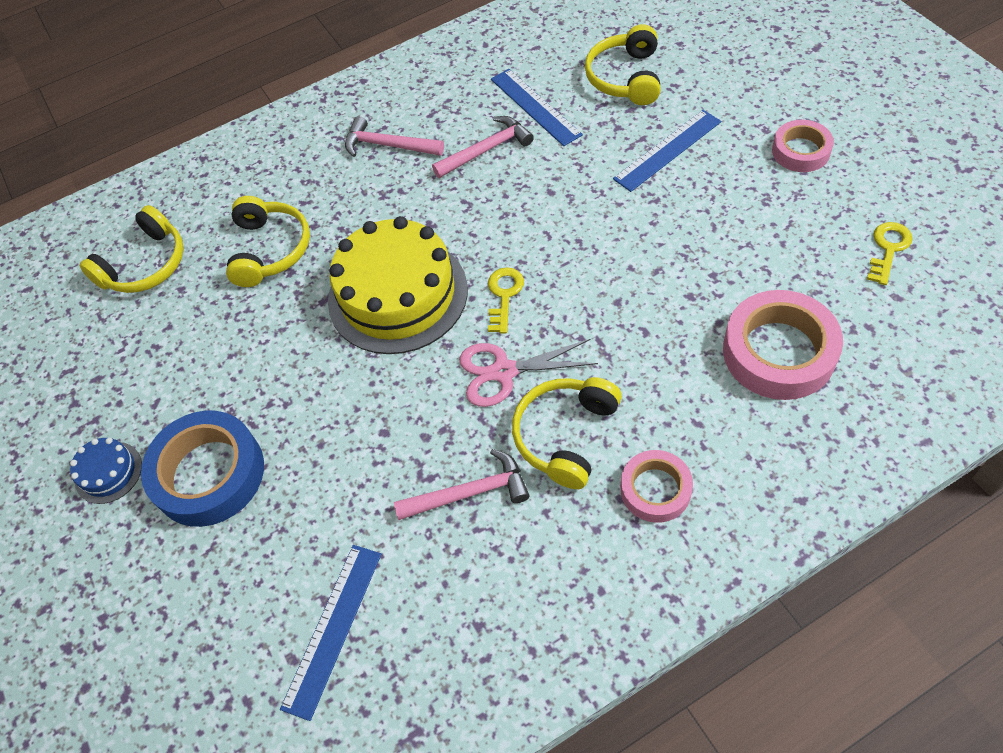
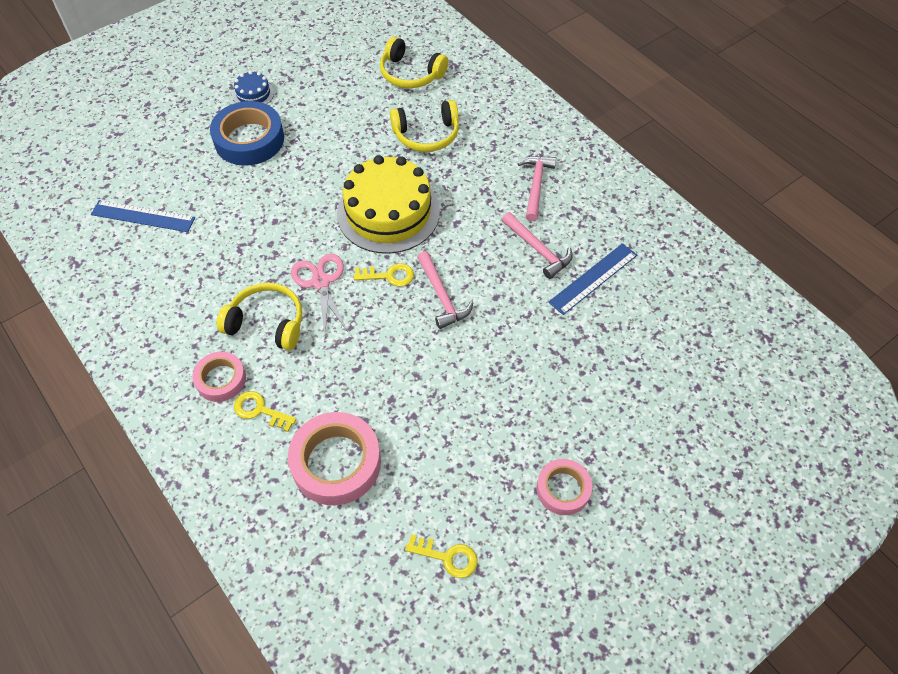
camera: 75 degrees right, 0 degrees up
pink hammer [394,449,530,520] -> pink hammer moved to [417,251,473,329]
yellow headphones [585,24,661,105] -> none
blue ruler [613,110,721,192] -> none
none -> yellow key [234,391,297,432]

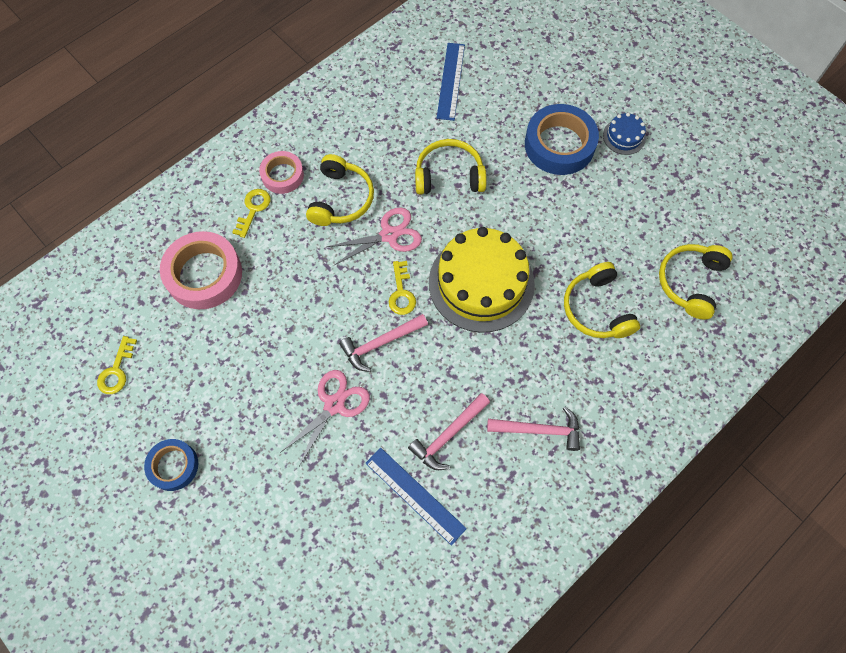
camera: 85 degrees right, 10 degrees up
pink tape [537,459,592,515] -> blue tape [144,439,198,491]
none -> pink scissors [281,370,370,466]
none -> yellow headphones [415,139,486,194]

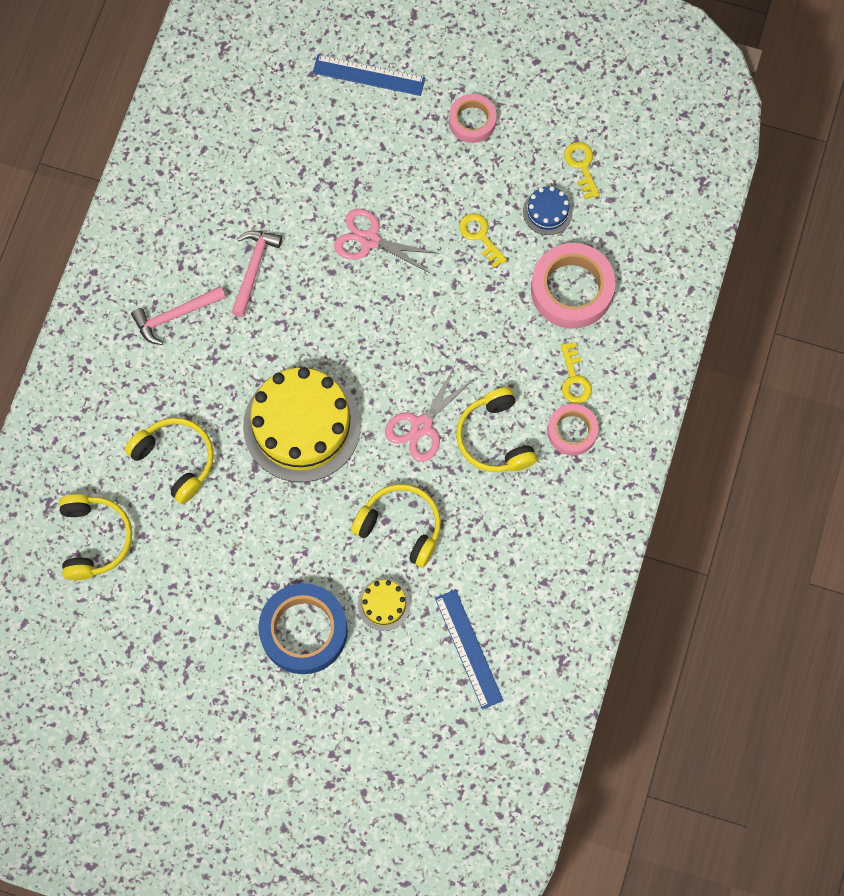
camera: 150 degrees right, 5 degrees up
blue tape [144,439,198,491] -> pink tape [449,94,497,143]
pink scissors [281,370,370,466] -> pink scissors turned 105 degrees clockwise [334,209,440,274]
pink hammer [339,314,428,372] -> none
blue ruler [366,448,467,546] -> blue ruler moved to [313,55,426,96]
yellow key [389,261,416,315] -> yellow key moved to [459,213,507,268]
yellow headphones [415,139,486,194] -> yellow headphones turned 120 degrees counterclockwise [351,484,441,568]
blue cake [603,113,646,155] -> blue cake moved to [523,186,573,235]
none -> yellow cake [358,579,411,631]

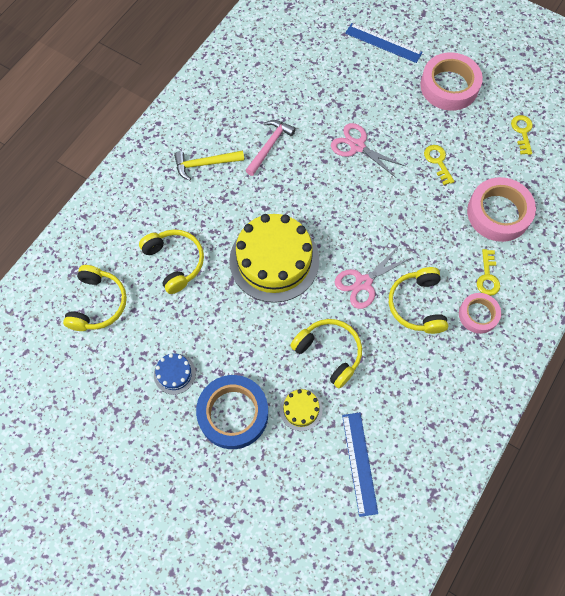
camera: 15 degrees right, 5 degrees down
pink hammer [131,286,226,345] -> yellow hammer [174,150,244,180]
pink tape [449,94,497,143] -> pink tape [420,52,483,111], size x1.69
blue cake [523,186,573,235] -> blue cake moved to [154,353,196,395]

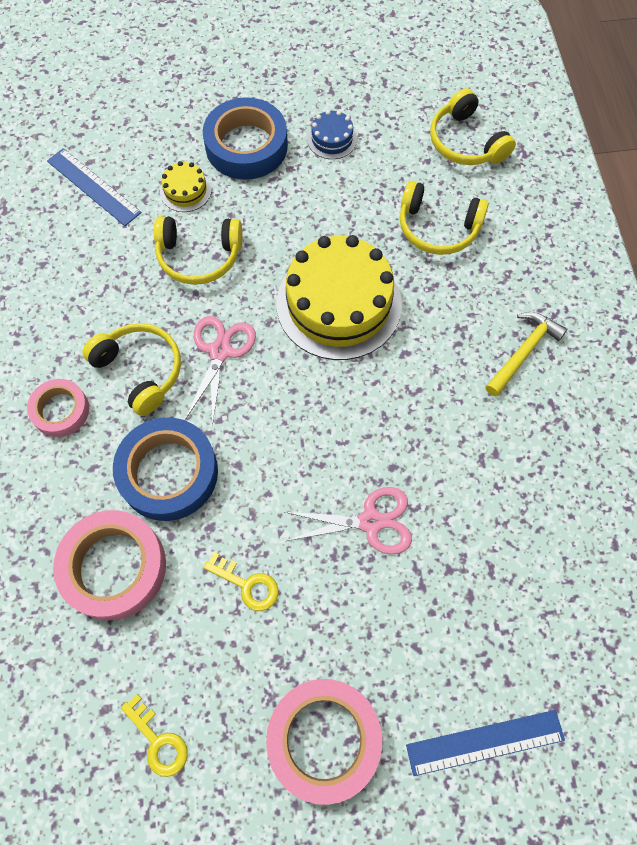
camera: 140 degrees right, 0 degrees up
pink hammer [246,120,296,176] -> none
yellow key [477,249,500,296] -> none
none -> blue tape [113,417,218,521]

